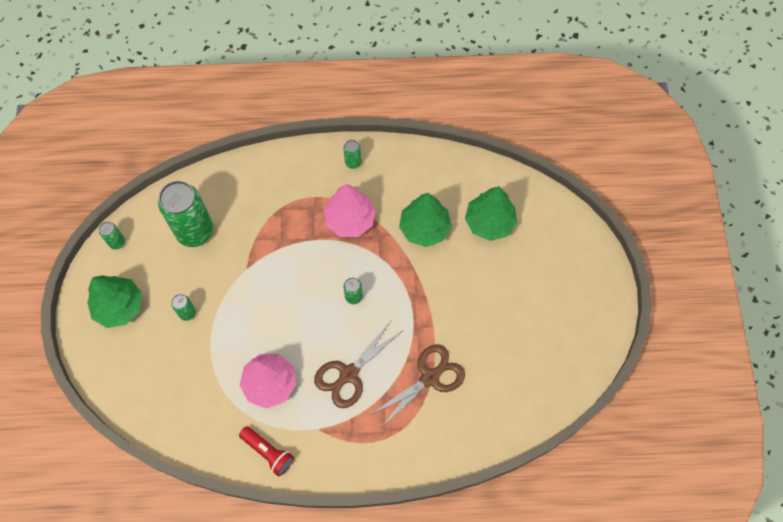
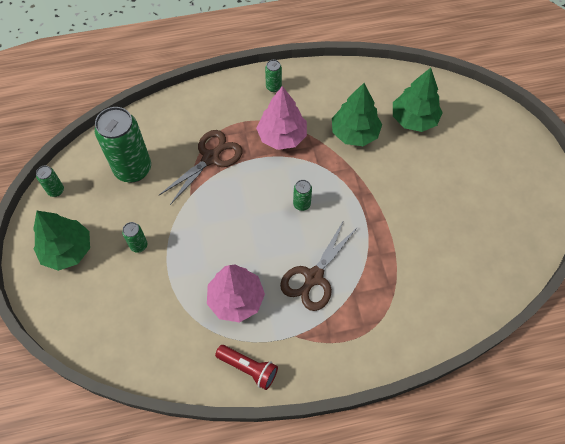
camera: 10 degrees left, 5 degrees down
brown scissors [371,344,465,428] -> brown scissors moved to [159,130,243,205]

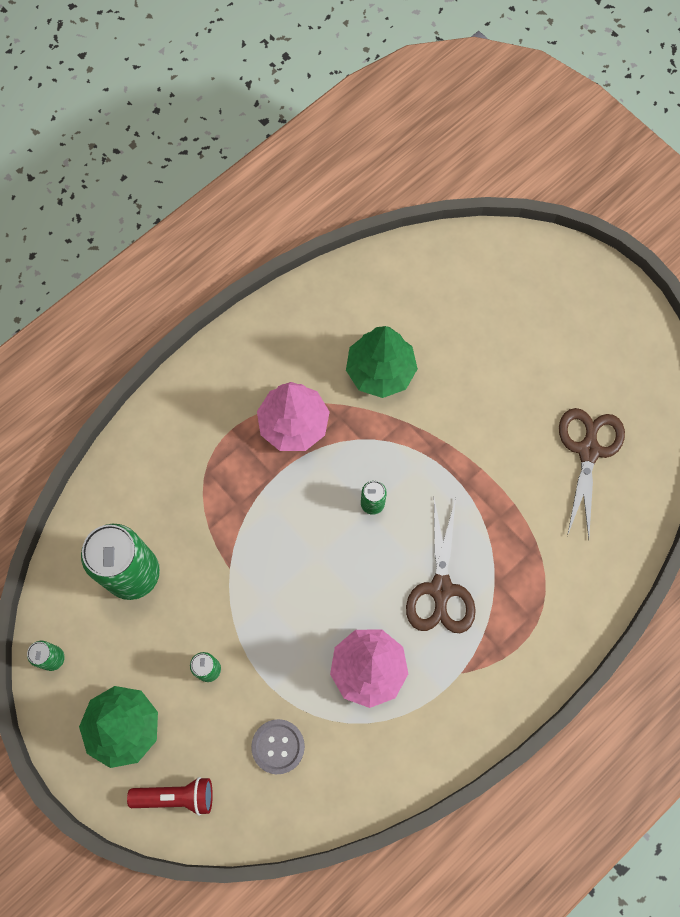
camera: 30 degrees left, 10 degrees up
brown scissors [159,130,243,205] -> brown scissors moved to [559,408,625,539]
red flashlight [215,345,278,390] -> red flashlight moved to [127,777,213,816]
green can [265,60,282,92] -> none
green tree [393,68,443,132] -> none
none -> grey button [251,719,305,774]

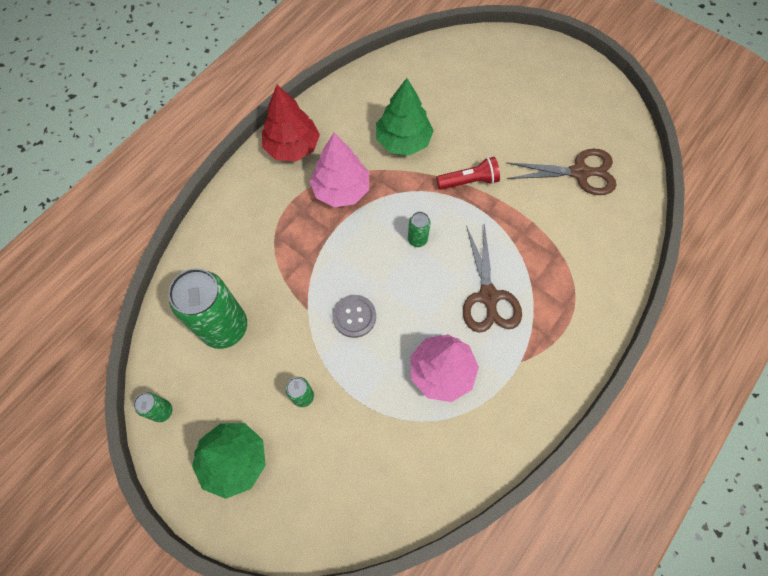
camera: 10 degrees left, 5 degrees down
red flashlight [127,777,213,816] -> red flashlight moved to [436,157,500,190]
grey button [251,719,305,774] -> grey button moved to [332,295,376,338]
brown scissors [559,408,625,539] -> brown scissors turned 90 degrees clockwise [507,149,616,195]
none -> red tree [262,85,320,161]

